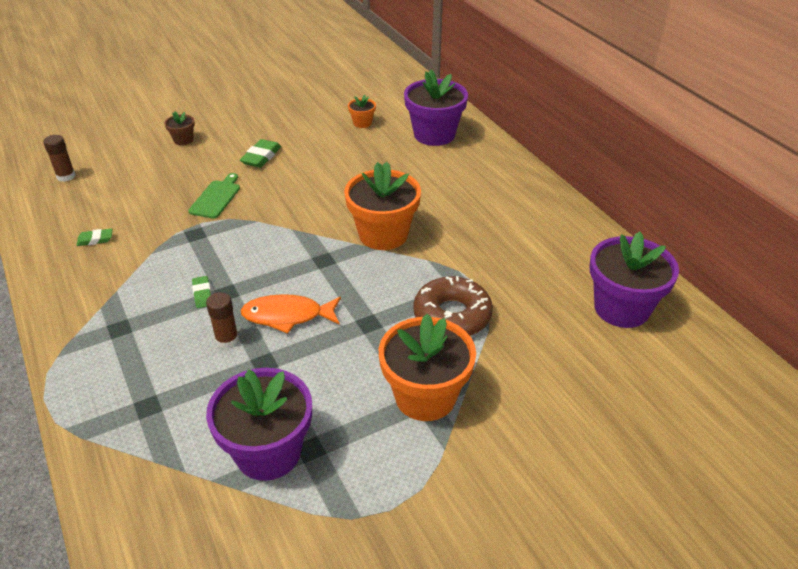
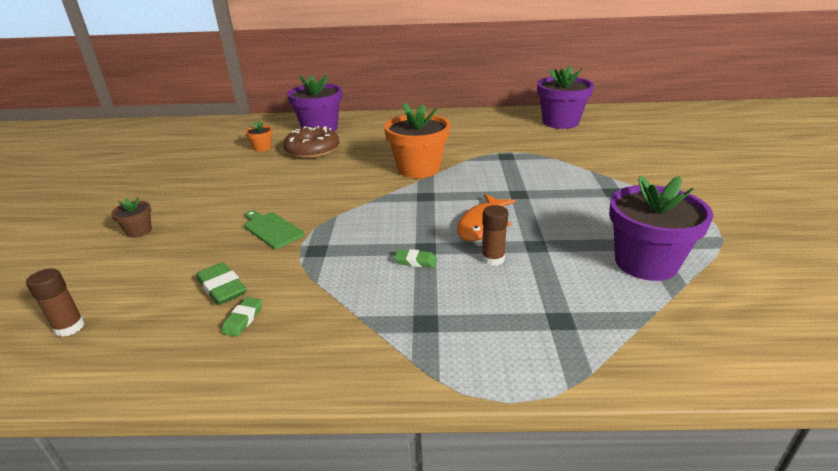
camera: 60 degrees left, 10 degrees down
green eraser [240,139,281,168] -> green eraser moved to [196,262,246,305]
orange flower pot [379,314,476,421] -> none
brown donut [413,276,493,336] -> brown donut moved to [283,126,339,159]

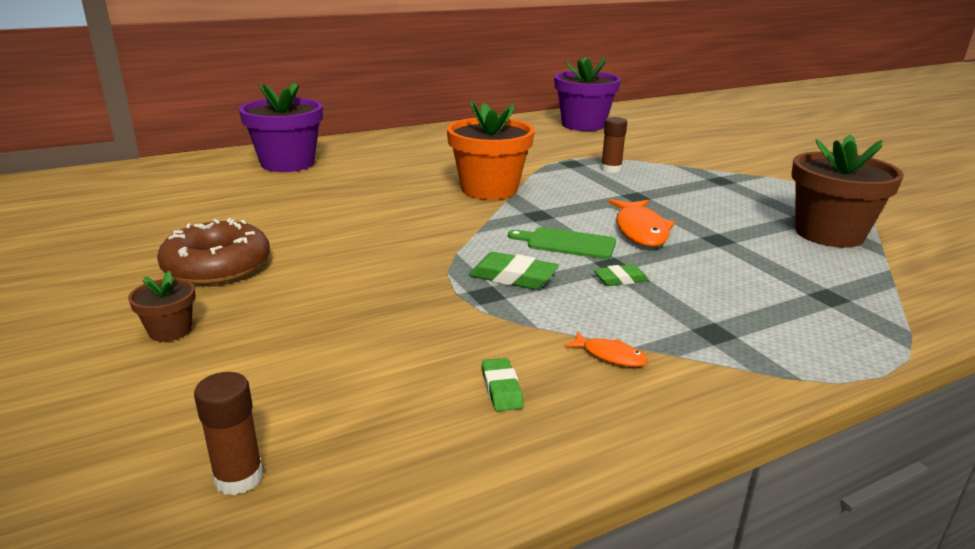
camera: 30 degrees left, 5 degrees down
green eraser [196,262,246,305] -> green eraser moved to [469,252,559,290]
green cutting board [244,211,304,249] -> green cutting board moved to [508,227,616,259]
orange flower pot [245,120,272,151] -> none
brown donut [283,126,339,159] -> brown donut moved to [157,218,270,285]
brown glue stick [481,205,508,266] -> brown glue stick moved to [601,117,627,173]
purple flower pot [609,176,714,281] -> brown flower pot [791,134,904,248]
none -> orange fish [564,331,648,367]

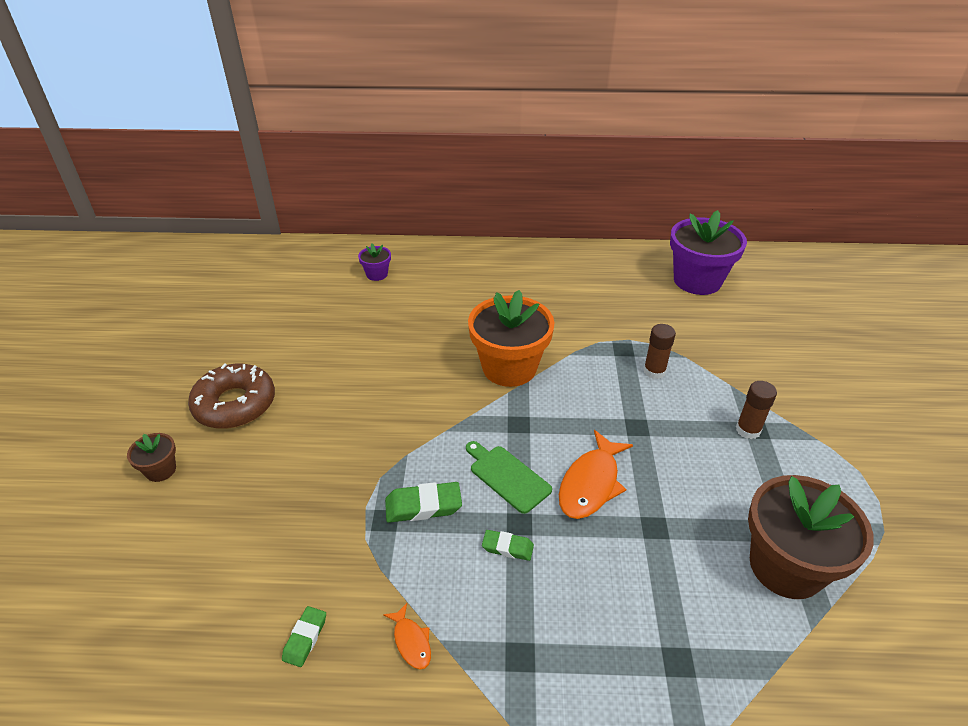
camera: 30 degrees right, 15 degrees up
brown glue stick [194,372,263,495] -> brown glue stick moved to [736,381,777,439]
purple flower pot [239,82,323,172] -> purple flower pot [358,243,391,281], size x0.46
green eraser [469,252,559,290] -> green eraser turned 60 degrees counterclockwise [385,482,462,523]

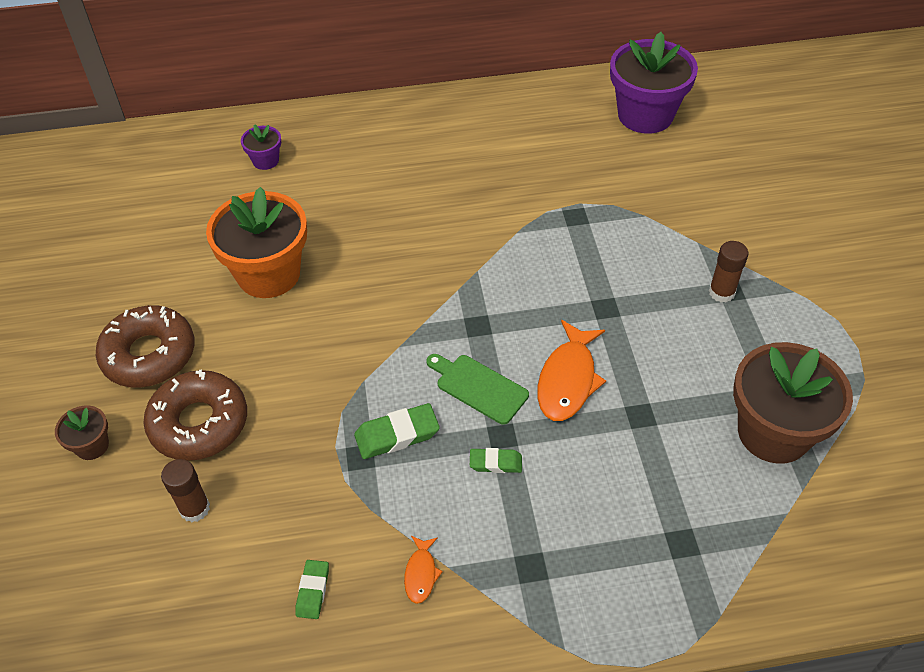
camera: 10 degrees left, 10 degrees up
orange fish [383,603,431,669] -> orange fish turned 45 degrees clockwise [404,536,443,604]
orange flower pot [468,290,555,387] -> orange flower pot moved to [206,187,307,298]
brown glue stick [643,324,676,379] -> brown glue stick moved to [161,459,210,522]
none -> brown donut [143,369,247,461]

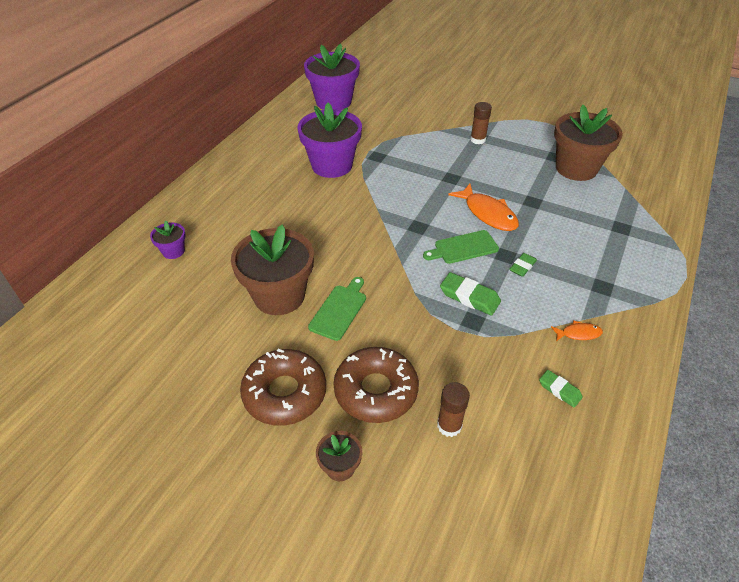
camera: 55 degrees left, 5 degrees down
orange flower pot [206,187,307,298] -> brown flower pot [231,224,314,315]
green eraser [354,403,440,459] -> green eraser turned 75 degrees counterclockwise [440,272,501,316]
orange fish [404,536,443,604] -> orange fish turned 45 degrees counterclockwise [551,320,603,341]
none -> purple flower pot [297,103,362,178]
none -> green cutting board [308,277,366,341]

